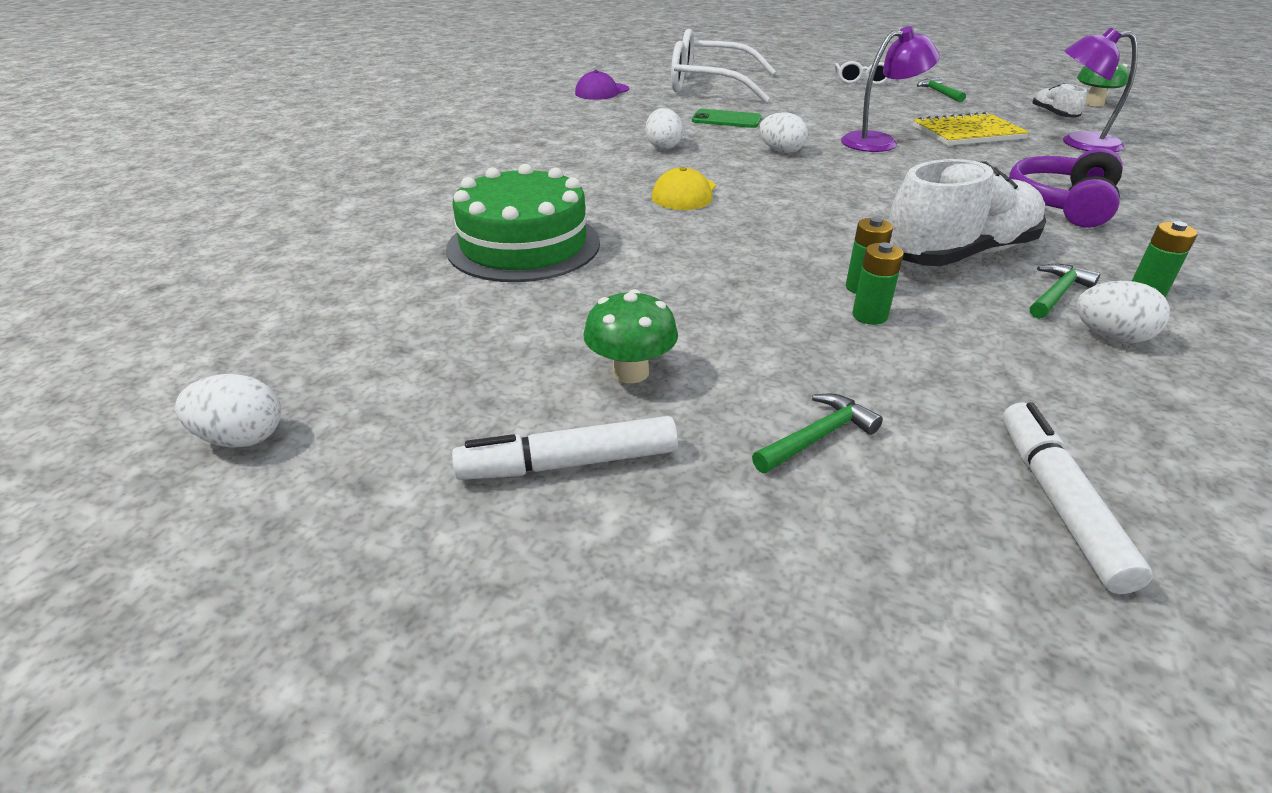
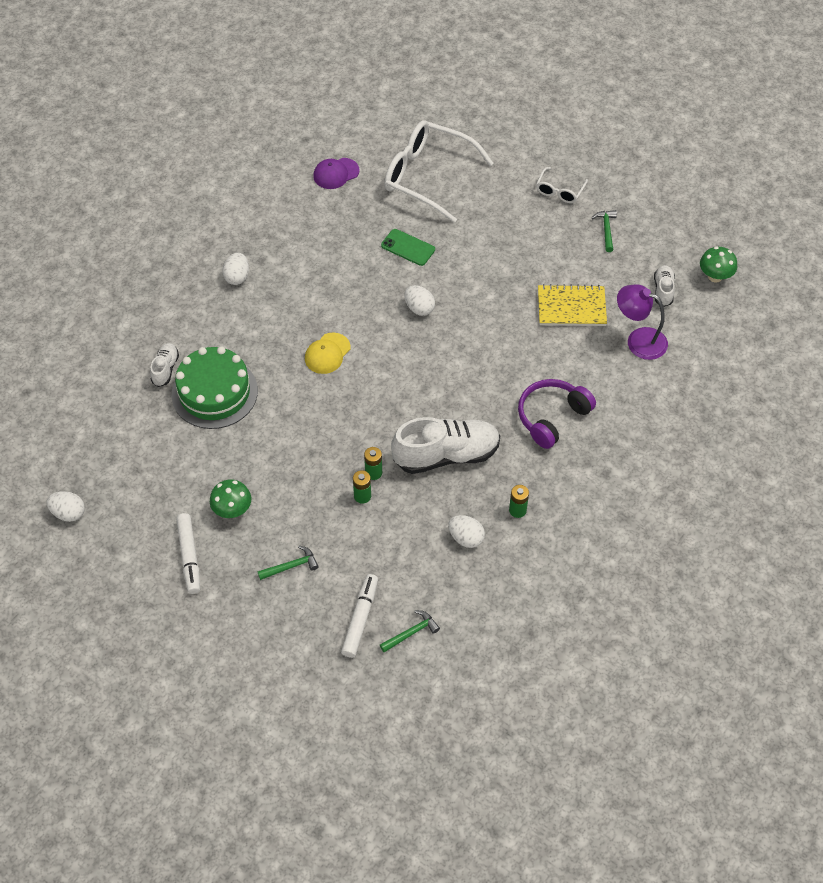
camera: 15 degrees right, 20 degrees up
white marker [452,416,678,480] -> white marker turned 105 degrees counterclockwise [176,513,200,594]
white egg [646,108,683,150] -> white egg moved to [223,252,249,285]
purple lamp [841,26,940,152] -> none
green hammer [1030,264,1101,319] -> green hammer moved to [380,610,440,652]
none -> white shoe [150,343,179,387]

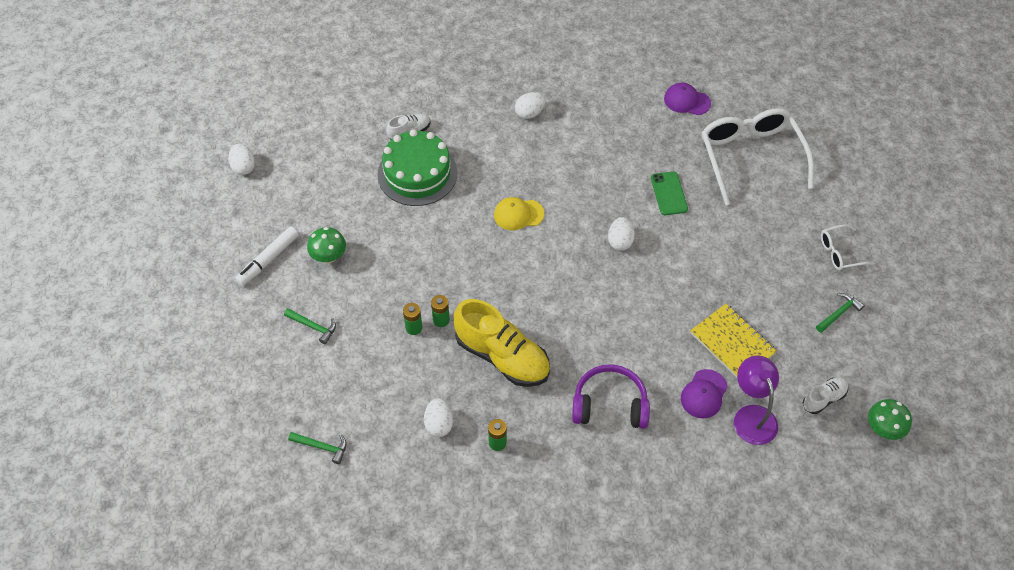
camera: 50 degrees right, 0 degrees up
white marker [341,574,378,658] -> none
white shoe [391,417,500,474] -> yellow shoe [454,299,550,387]
none -> purple cap [681,369,728,418]

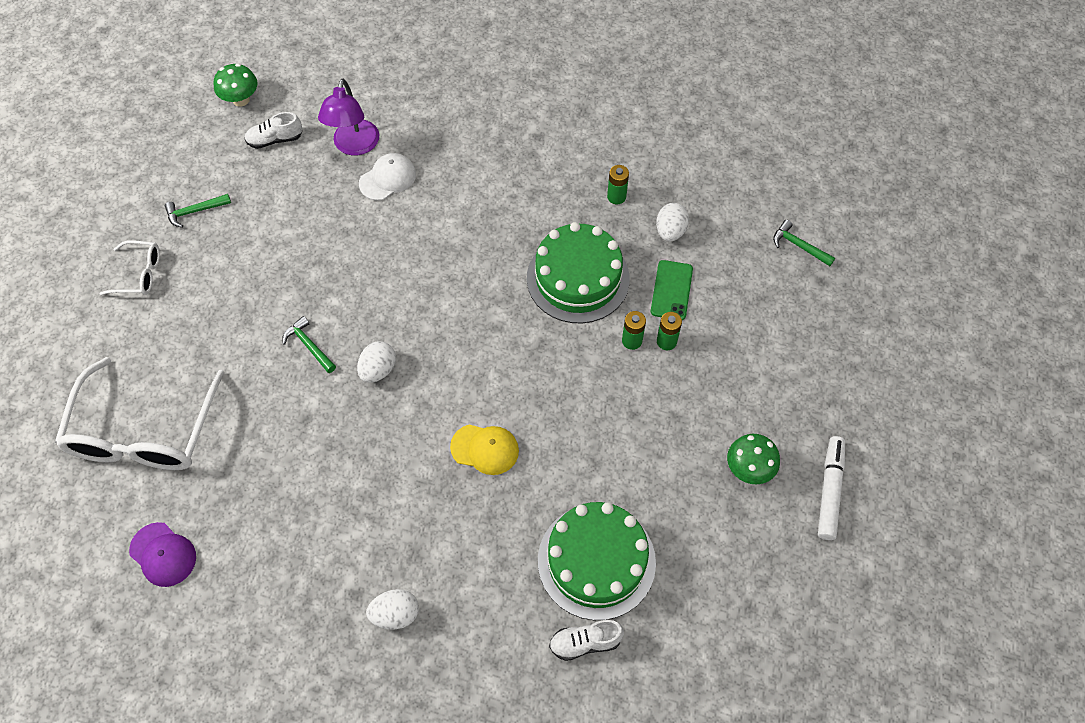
camera: 160 degrees left, 5 degrees up
white egg [228,144,255,175] -> none
white marker [235,226,299,286] -> white marker turned 45 degrees counterclockwise [818,436,845,540]
green hammer [284,308,336,344] -> green hammer moved to [282,316,336,373]
yellow shoe [454,299,550,387] -> green cake [527,222,630,323]
purple headphones [572,364,650,429] -> none
green phone [651,171,688,215] -> green phone moved to [651,260,693,320]
purple cap [681,369,728,418] -> white cap [359,153,416,201]
yellow notebook [690,304,777,379] -> none

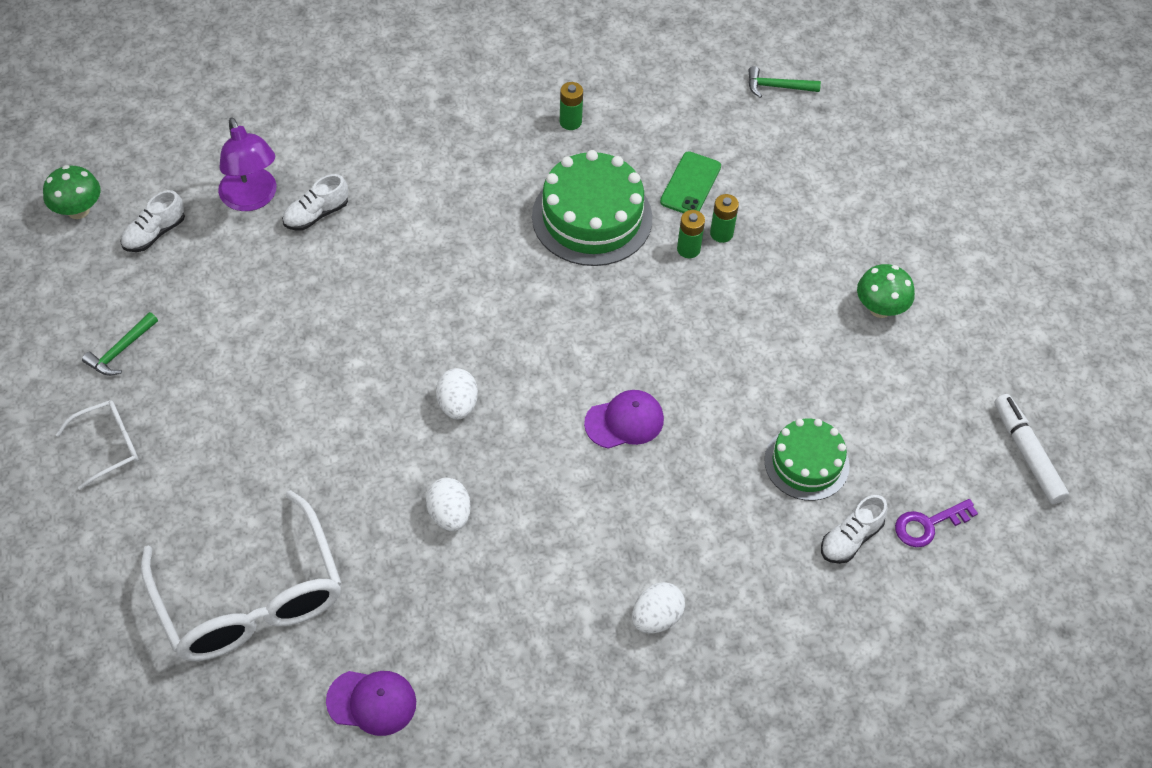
camera: 35 degrees left, 5 degrees down
green hammer [282,316,336,373] -> none
white cap [359,153,416,201] -> white shoe [282,174,348,231]
yellow cap [450,424,519,475] -> purple cap [584,390,664,449]
green cake [538,502,656,620] -> green cake [764,419,850,501], size x0.64
green phone [651,260,693,320] -> green phone turned 45 degrees clockwise [660,152,721,213]
white egg [656,203,689,241] -> white egg moved to [426,478,471,531]
white marker [818,436,845,540] -> white marker moved to [994,394,1069,504]
none -> purple key [895,499,978,547]

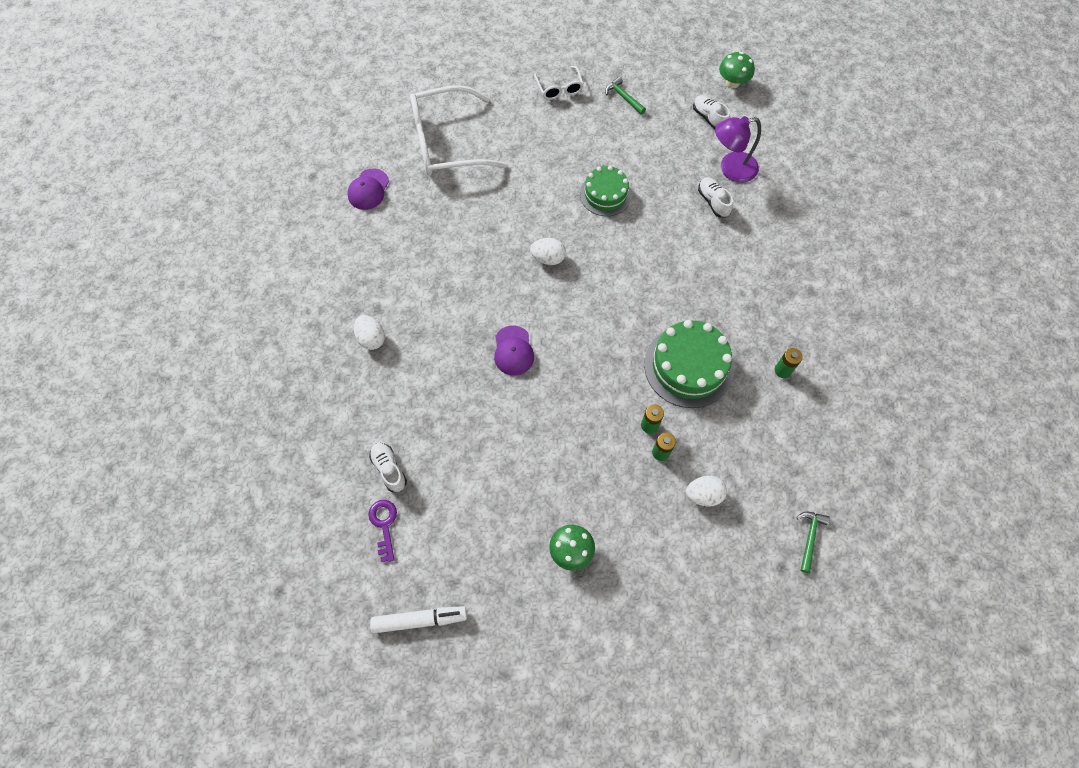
camera: 105 degrees right, 10 degrees up
white egg [426,478,471,531] -> white egg moved to [686,476,727,507]
green phone [660,152,721,213] -> none
green cake [764,419,850,501] -> green cake moved to [580,165,632,216]

